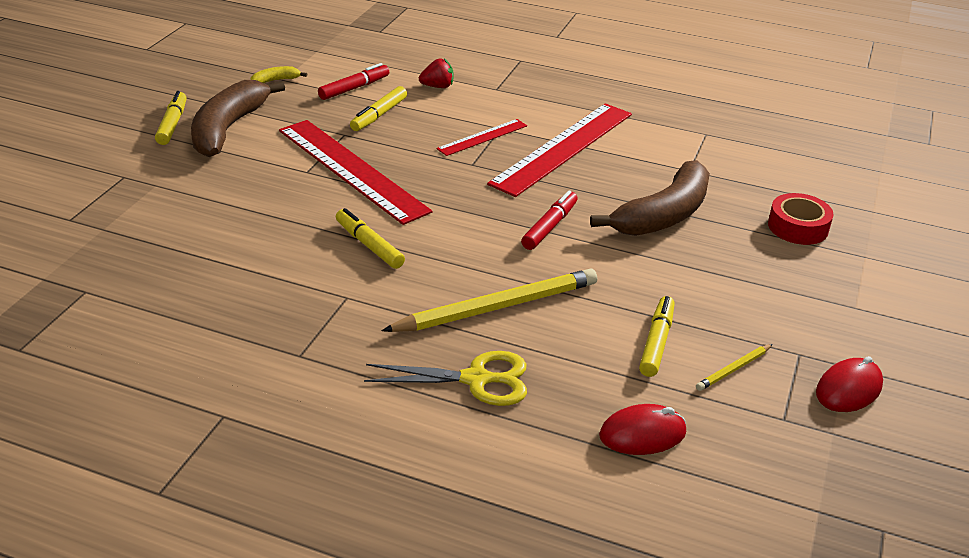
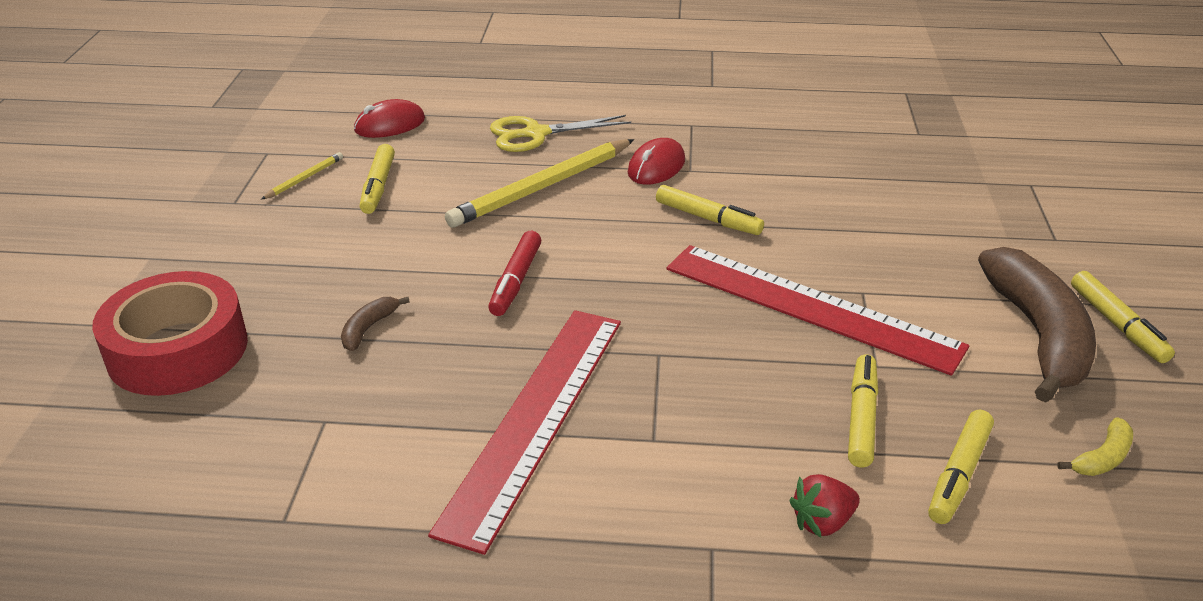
camera: 165 degrees right, 0 degrees up
red marker [318,63,389,100] -> yellow marker [928,410,994,524]
red ruler [436,119,527,156] -> none
brown banana [590,160,710,236] -> brown banana [341,297,410,351], size x0.41
red tape [768,193,834,245] -> red tape [92,271,248,396], size x1.61
red mouse [816,356,883,412] -> red mouse moved to [628,138,685,185]

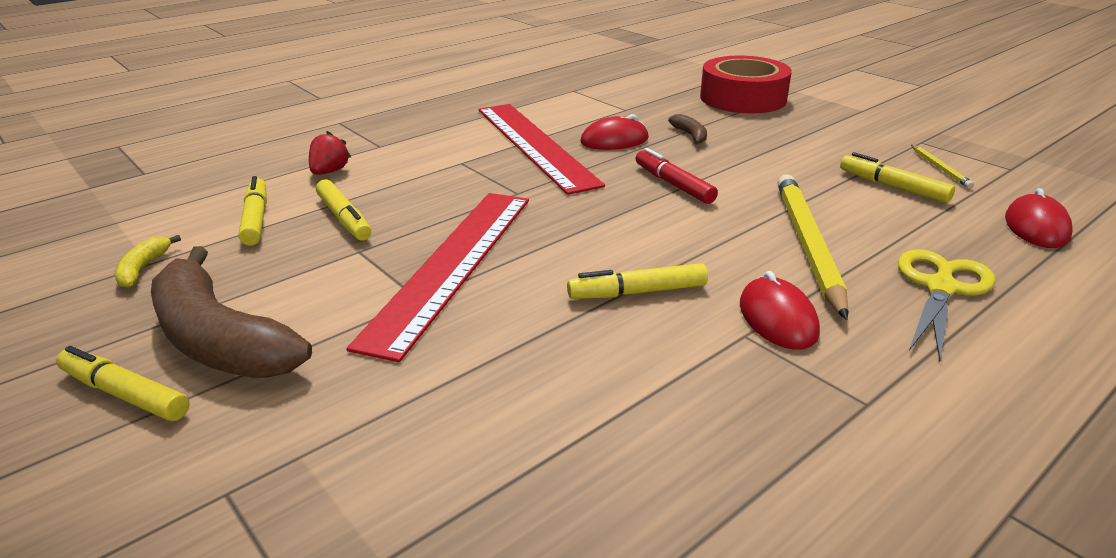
camera: 135 degrees right, 5 degrees down
red ruler [666,245,969,376] -> red ruler turned 60 degrees counterclockwise [346,193,529,362]
none -> red mouse [580,114,649,150]

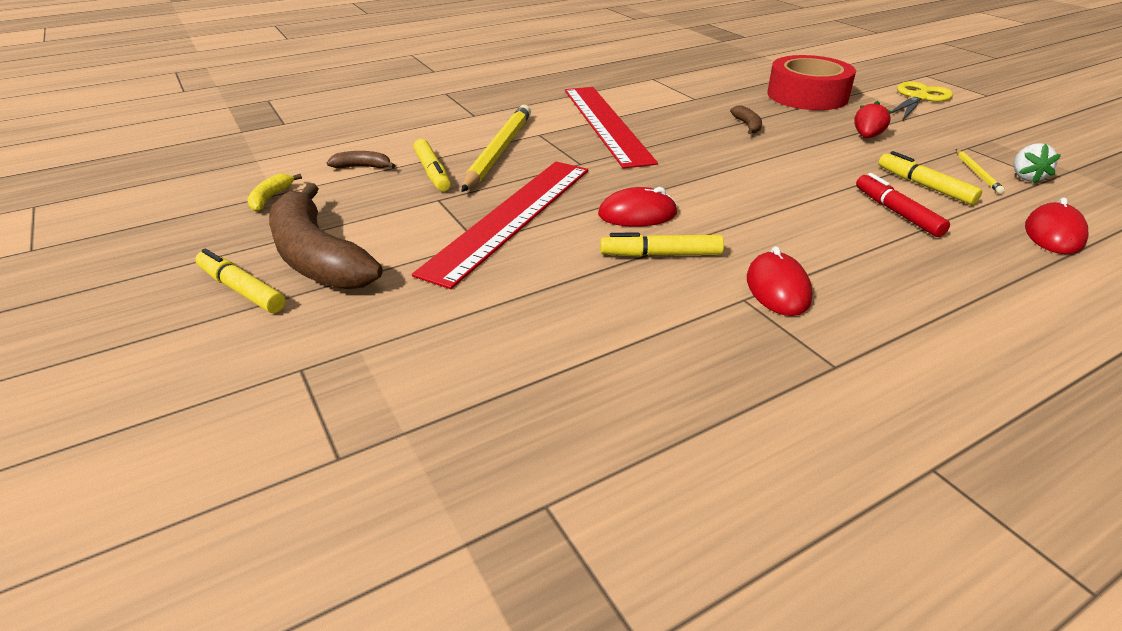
camera: 10 degrees right, 5 degrees up
yellow marker [238,176,267,245] -> brown banana [327,151,396,168]
red strawberry [309,131,352,175] -> red strawberry moved to [854,101,891,138]
red mouse [580,114,649,150] -> red mouse moved to [598,187,678,227]
red marker [635,148,718,204] -> red marker moved to [856,173,950,237]
yellow pencil [777,174,848,320] -> yellow pencil moved to [461,105,531,192]
yellow scissors [898,249,995,361] -> yellow scissors moved to [889,81,953,121]
none -> white strawberry [1014,143,1061,183]

